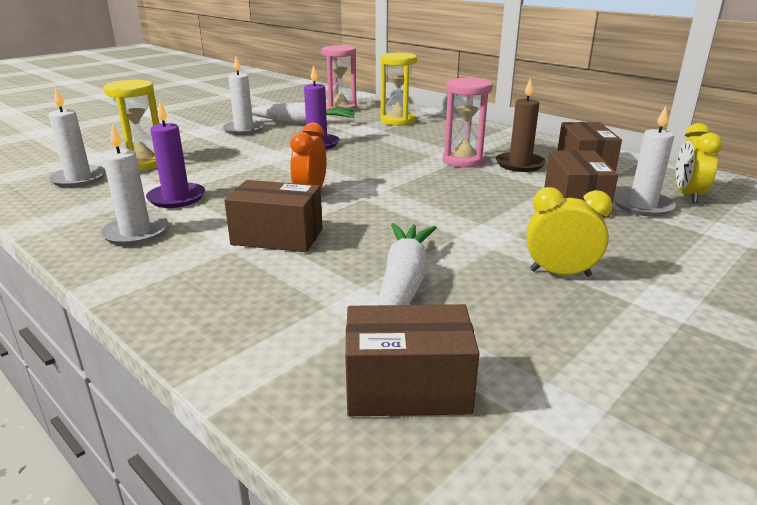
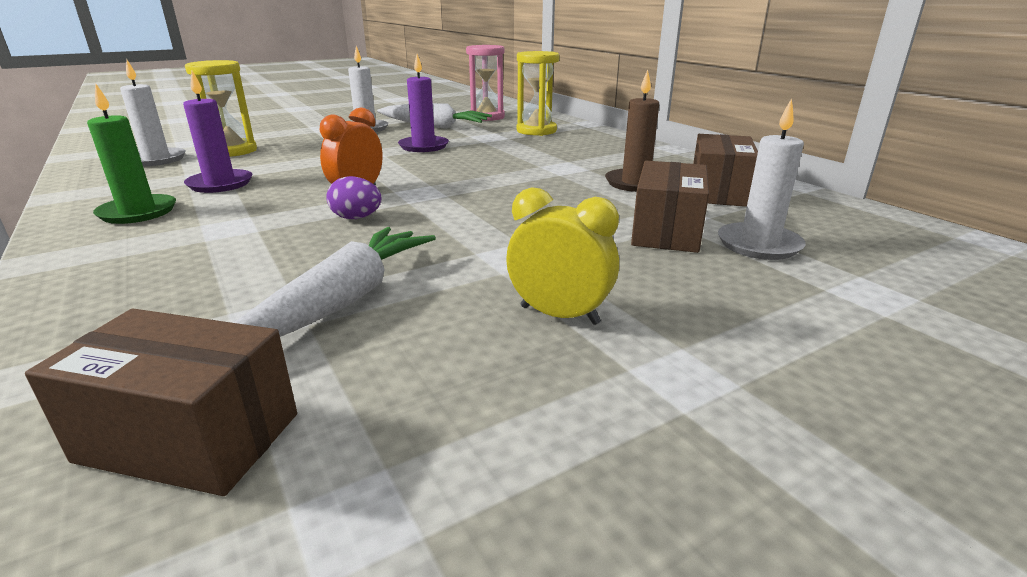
camera: 15 degrees right, 0 degrees up
white candle [100,124,169,246] -> green candle [87,83,176,224]
brown box [224,180,323,252] -> none
pink hourglass [443,78,492,168] -> none
yellow clock [676,123,722,203] -> none
none -> purple egg [326,176,381,219]

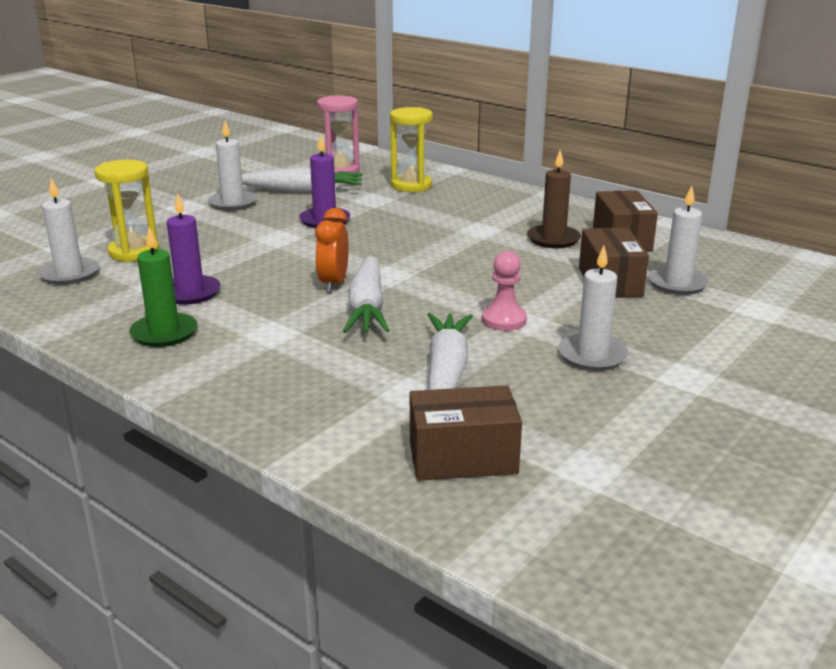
camera: 20 degrees left, 0 degrees up
purple egg [326,176,381,219] -> white carrot [343,255,390,333]
yellow clock [506,187,619,325] -> white candle [558,246,629,371]
none -> pink pawn [482,251,527,331]

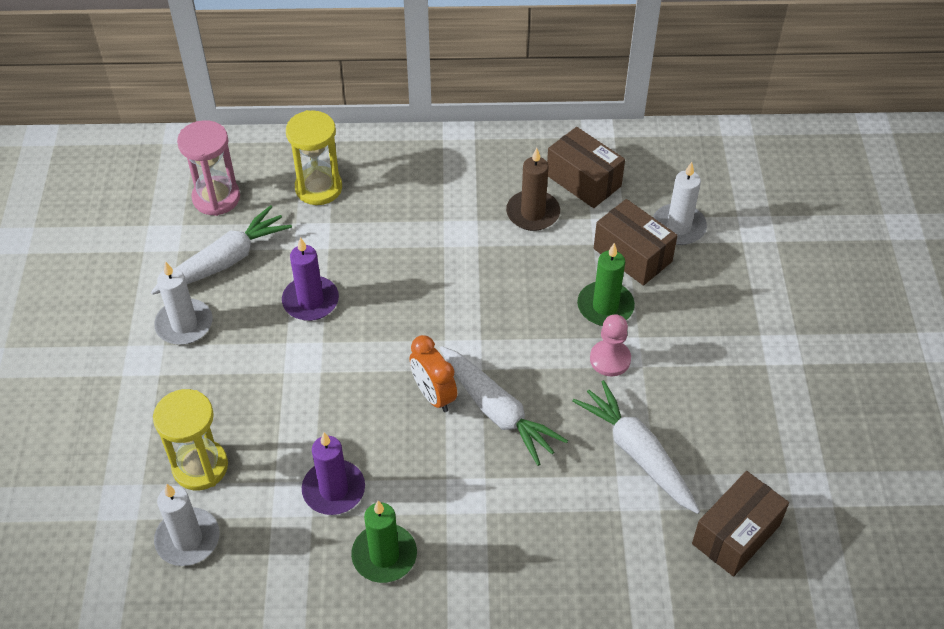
camera: 40 degrees left, 25 degrees up
white candle [558,246,629,371] -> none
none -> green candle [577,243,635,326]

